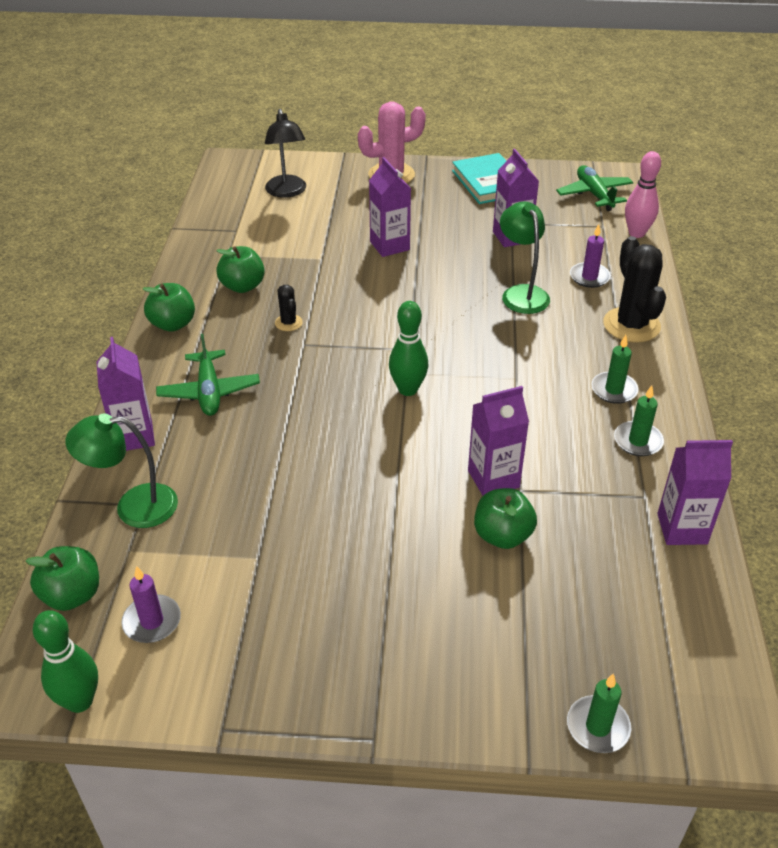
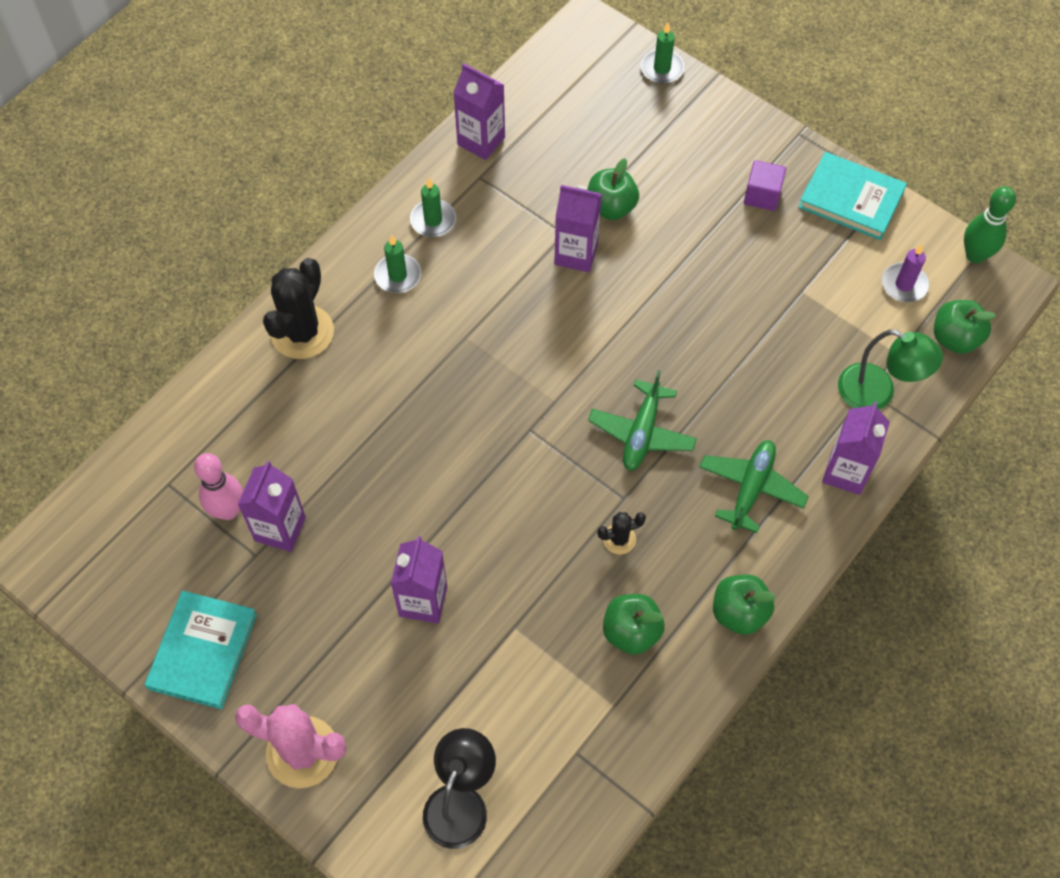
camera: 145 degrees left, 20 degrees up
black cactus [275,285,303,331] -> black cactus turned 60 degrees clockwise [597,512,646,554]
green bowling pin [389,301,428,396] -> none
green lamp [500,201,550,314] -> none
green plane [556,166,634,211] -> green plane moved to [588,370,697,471]
purple candle [570,224,611,288] -> none
pink bowling pin [625,151,661,238] -> pink bowling pin moved to [194,453,243,520]
none -> purple cube [744,160,786,211]
none -> turquoise book [798,152,907,240]

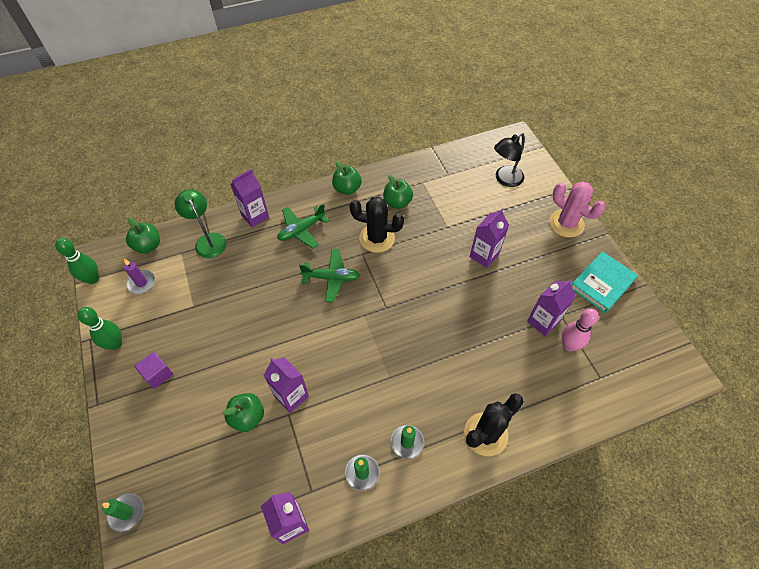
camera: 150 degrees left, 5 degrees down
green plane [588,370,697,471] -> green plane turned 45 degrees clockwise [299,249,360,302]
black cactus [597,512,646,554] -> black cactus [350,197,404,253], size x2.04
turquoise book [798,152,907,240] -> green bowling pin [77,307,122,350]

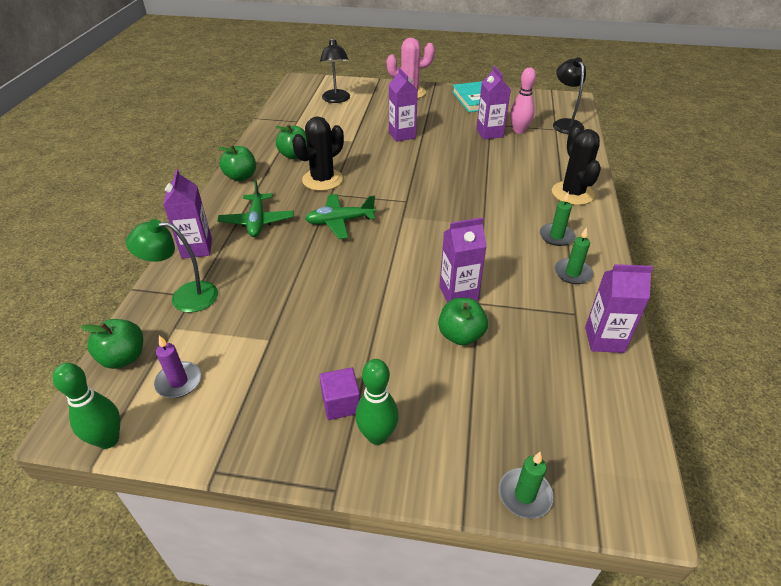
camera: 60 degrees left, 15 degrees down
green bowling pin [77,307,122,350] -> green bowling pin moved to [355,359,399,445]
green plane [299,249,360,302] -> green plane turned 135 degrees counterclockwise [305,194,376,239]
none -> black lamp [553,57,586,134]

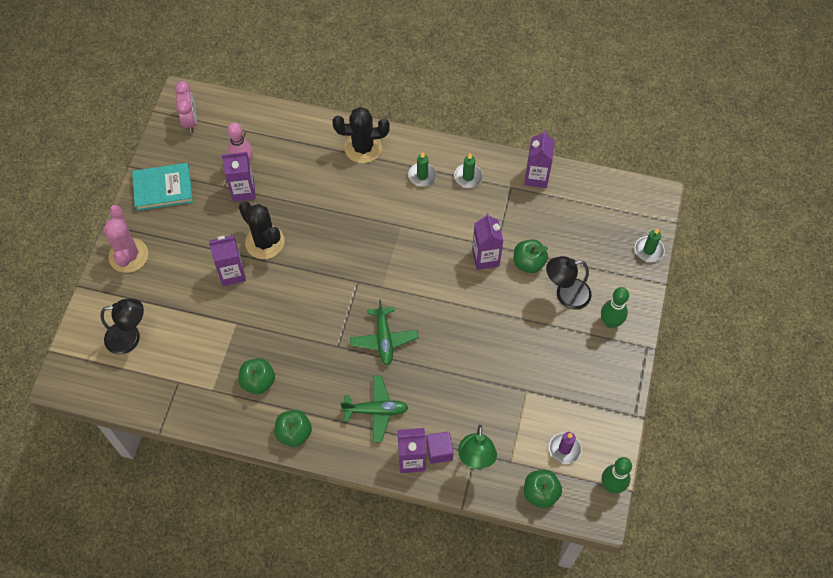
camera: 85 degrees left, 20 degrees up
black cactus [292,116,344,191] -> black cactus moved to [239,201,284,259]
purple cube [319,368,360,420] -> purple cube moved to [426,431,454,464]
black lamp [553,57,586,134] -> black lamp moved to [546,256,592,310]
none -> pink clock [175,81,197,132]

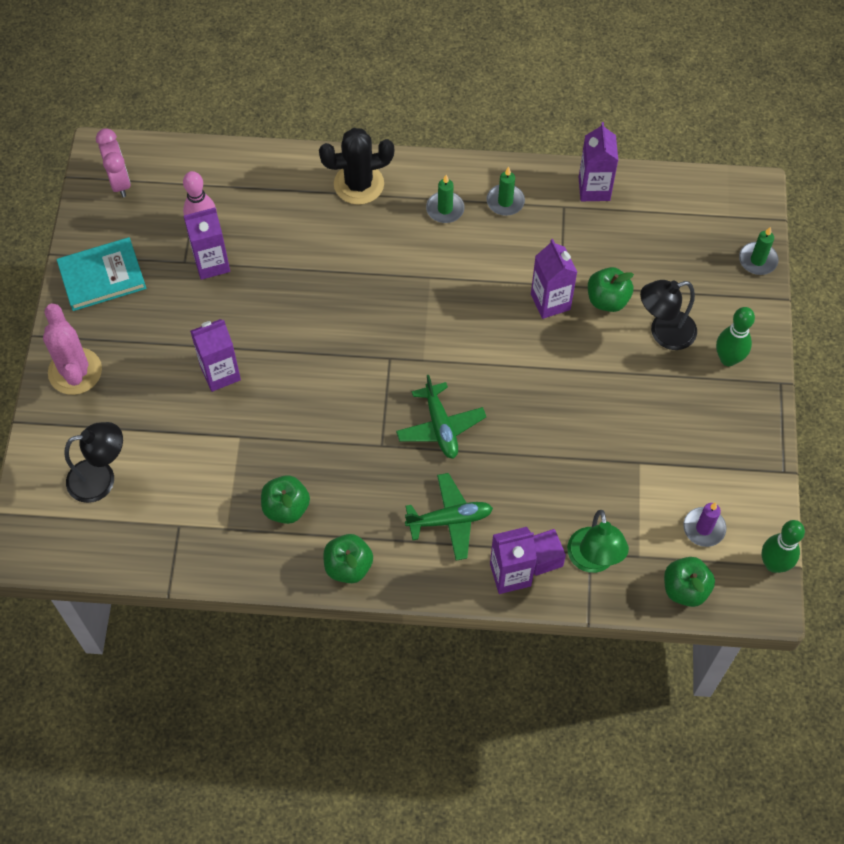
camera: 10 degrees left, 0 degrees up
black cactus [239,201,284,259] -> none

